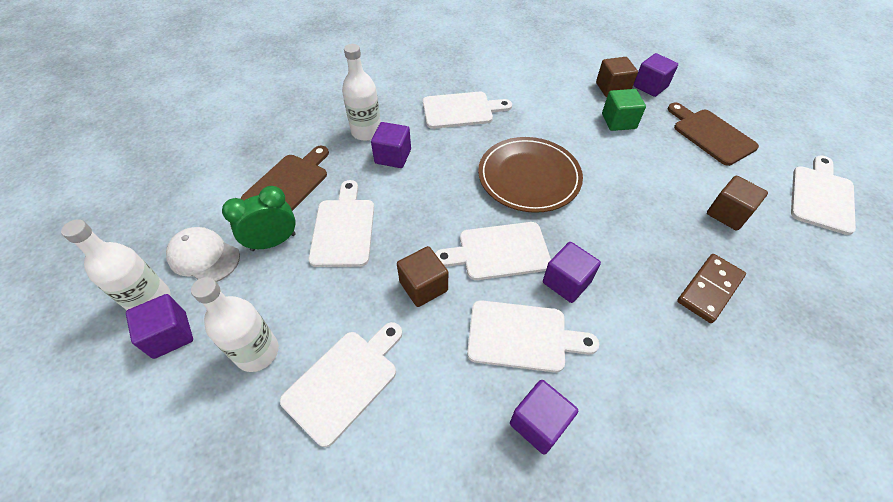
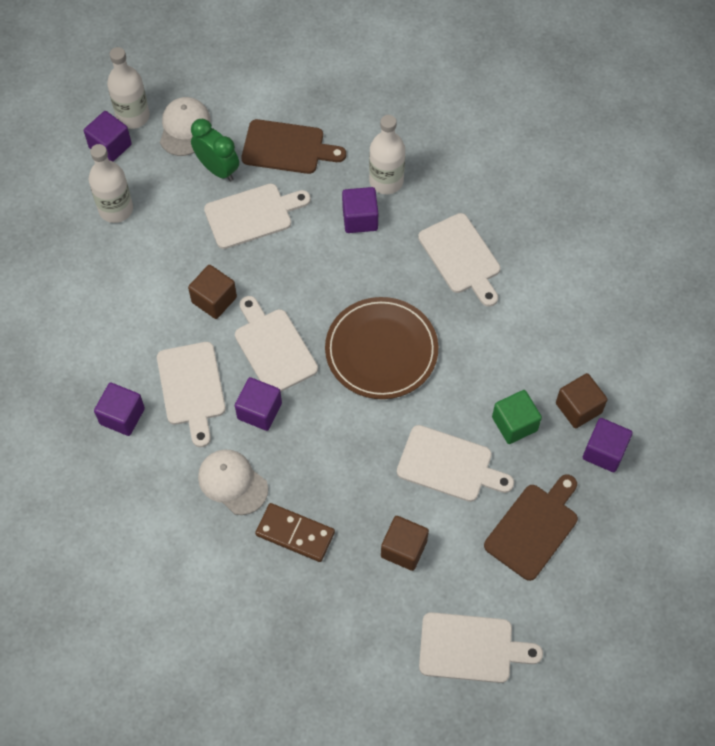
camera: 70 degrees right, 10 degrees up
white cutting board [280,322,402,447] -> white cutting board moved to [397,425,514,502]
none -> white cap [198,449,268,515]

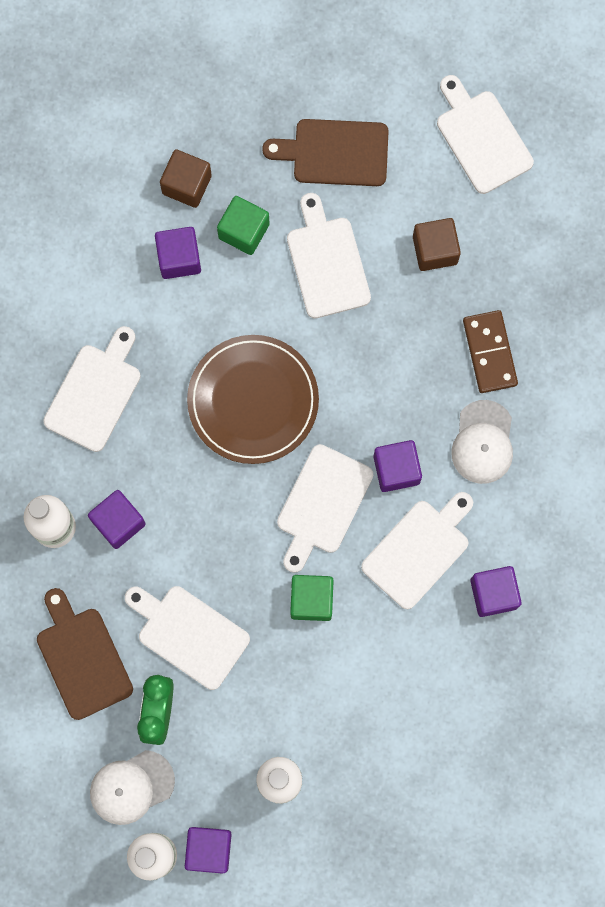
camera: 125 degrees left, 15 degrees up
brown cube [188,265,237,319] -> green cube [290,575,334,621]
purple cube [583,418,633,472] -> purple cube moved to [155,227,201,279]

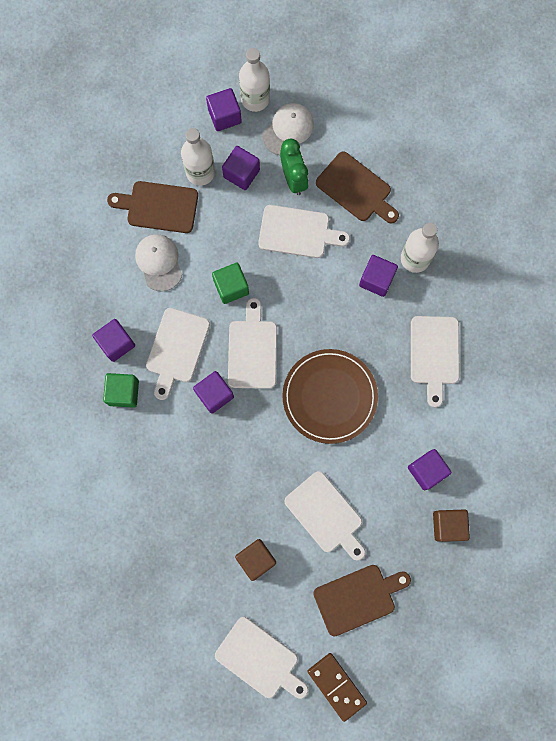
camera: 155 degrees right, 0 degrees up
green cube [217,196,270,255] -> green cube moved to [103,373,139,408]
white cap [451,400,513,484] -> white cap moved to [135,234,182,292]
brown domino [463,310,518,393] -> brown domino moved to [308,653,367,722]
none -> brown cutting board [107,181,198,233]
none -> purple cube [222,146,260,190]

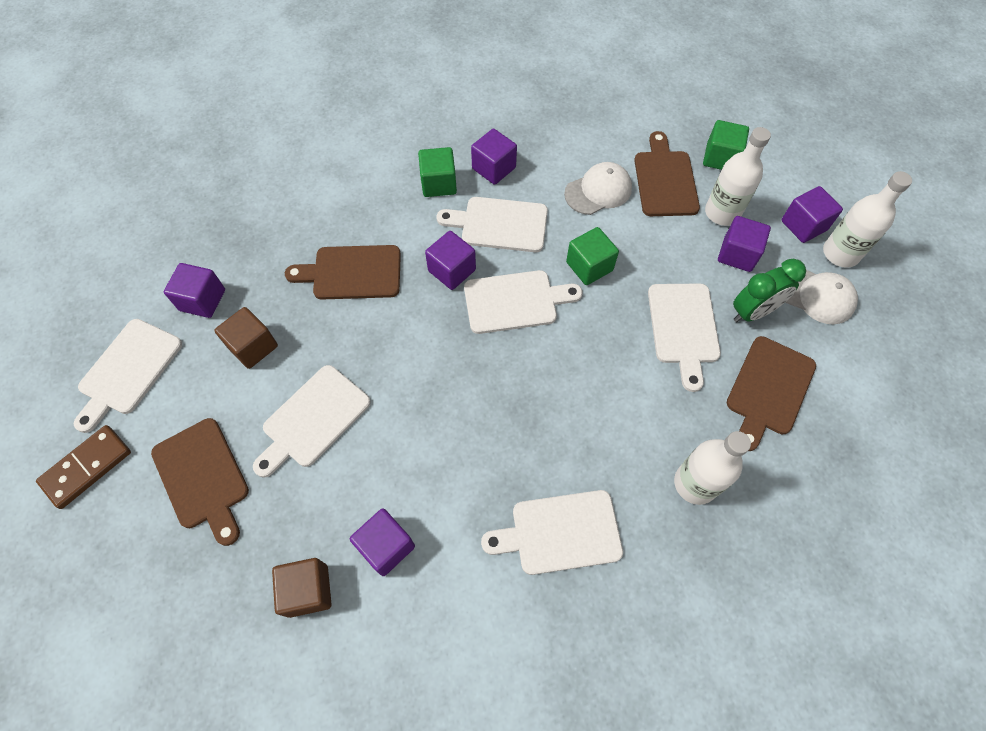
camera: 80 degrees right, 15 degrees down
brown plate [282,349,378,444] -> none
purple cube [359,255,398,297] -> purple cube moved to [164,263,225,318]
none -> brown cutting board [285,245,401,300]
none -> green cube [703,120,749,170]

